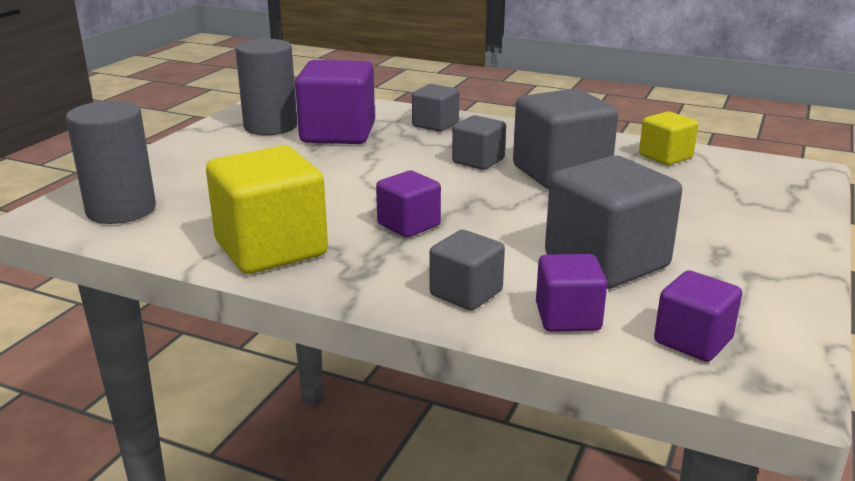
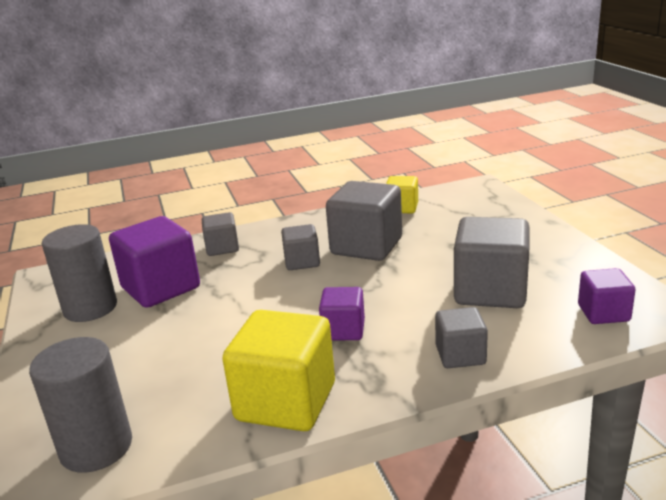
camera: 40 degrees left, 0 degrees up
purple cube [536,254,607,332] -> none

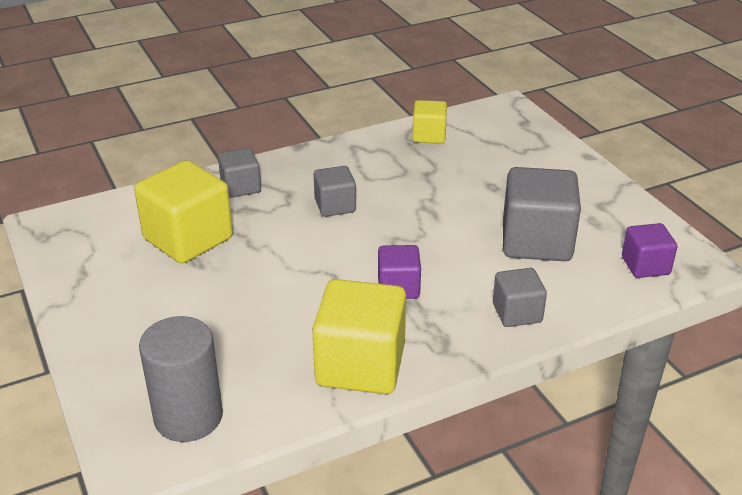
camera: 10 degrees left, 10 degrees up
grey cylinder [42,224,117,322] -> none
purple cube [109,216,200,308] -> yellow cube [134,160,233,264]
grey cube [326,181,402,261] -> none

